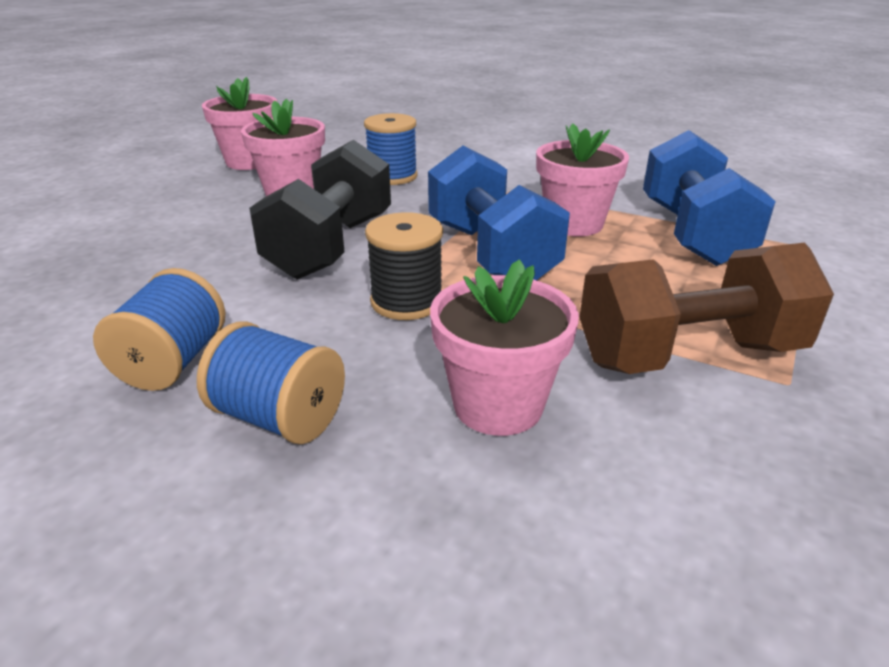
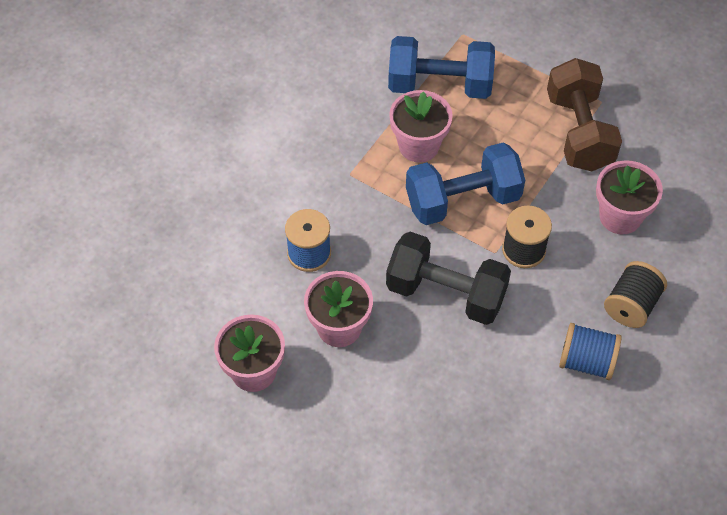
camera: 85 degrees left, 25 degrees up
blue spool [197,322,345,444] -> black spool [604,261,667,328]

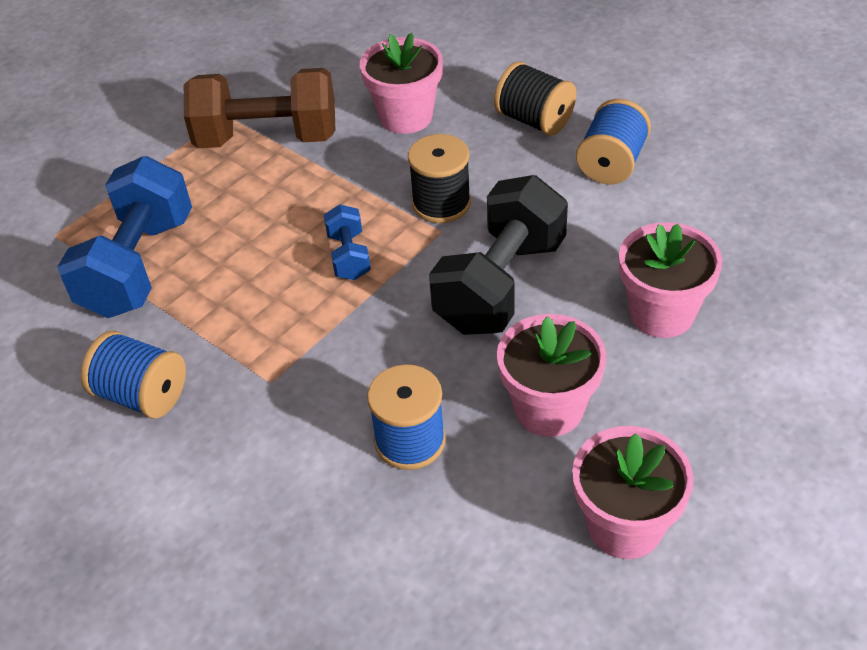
camera: 80 degrees left, 10 degrees down
pink flower pot [389,90,453,163] -> pink flower pot moved to [619,222,722,338]
blue dumbbell [406,143,525,225] -> blue dumbbell [324,204,371,280], size x0.48
none -> blue spool [81,331,186,419]

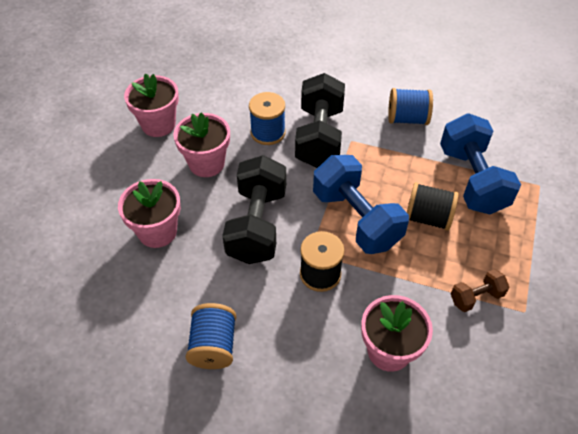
camera: 155 degrees right, 5 degrees up
brown dumbbell [184,68,335,148] -> brown dumbbell [451,269,509,312], size x0.48
blue dumbbell [324,204,371,280] -> blue dumbbell [313,155,409,254], size x2.08
black spool [494,61,576,136] -> black spool moved to [407,182,459,231]
none -> black dumbbell [295,73,345,168]

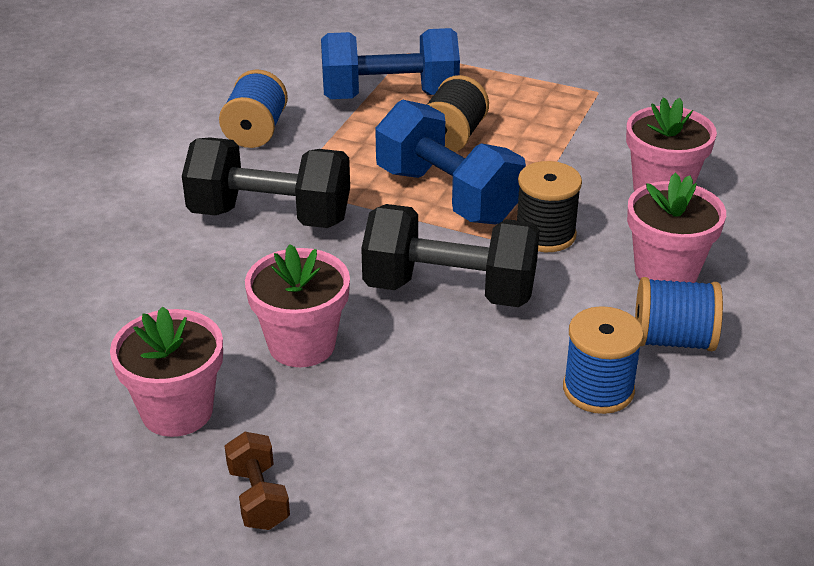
camera: 85 degrees left, 15 degrees down
pink flower pot [118,179,181,248] -> pink flower pot moved to [627,173,726,283]
blue spool [249,92,286,145] -> blue spool moved to [563,306,644,414]
blue dumbbell [313,155,409,254] -> blue dumbbell turned 75 degrees clockwise [375,99,526,225]
brown dumbbell [451,269,509,312] -> brown dumbbell moved to [225,432,290,530]

